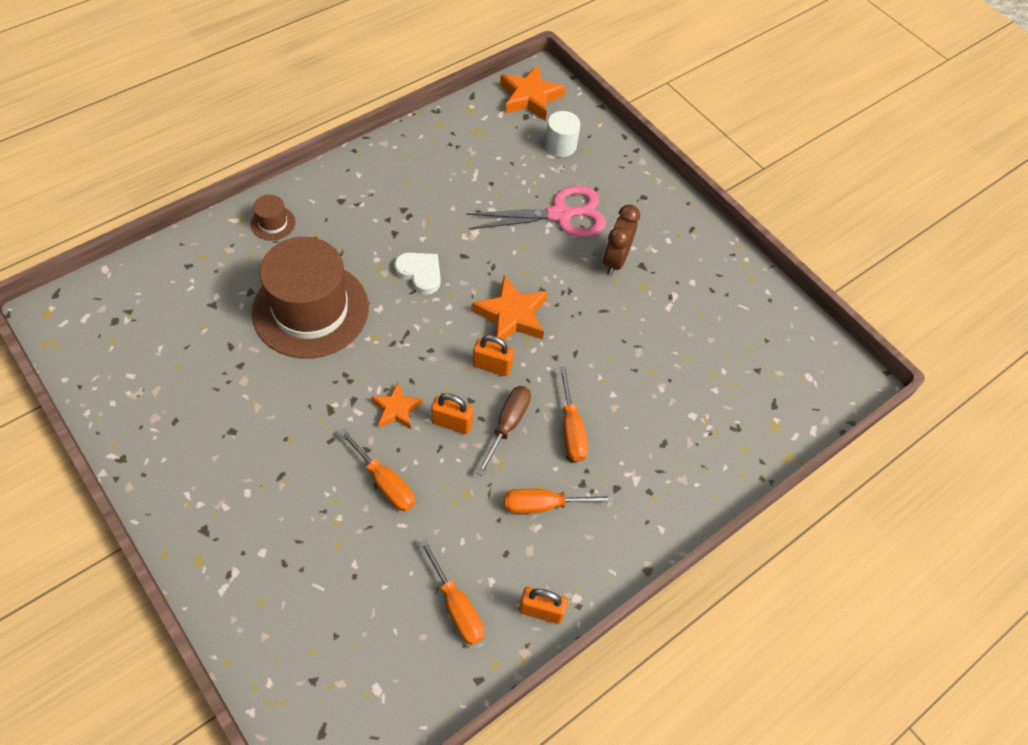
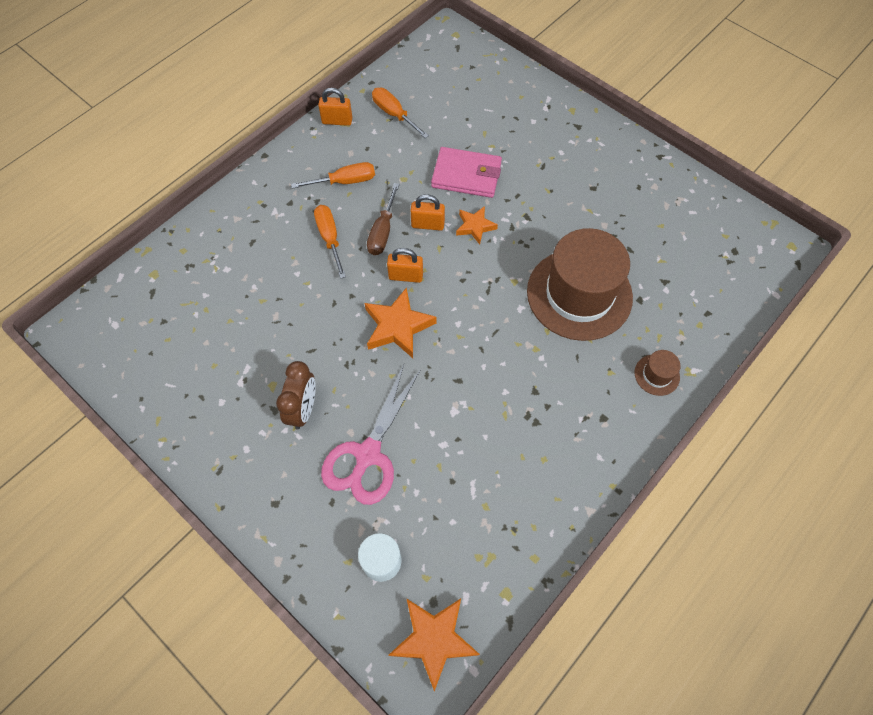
camera: 175 degrees right, 5 degrees up
orange screwdriver [339,428,415,511] -> pink wallet [431,147,502,198]
white heart [394,253,441,295] -> none
pink scissors [466,186,606,237] -> pink scissors turned 45 degrees counterclockwise [321,365,421,505]

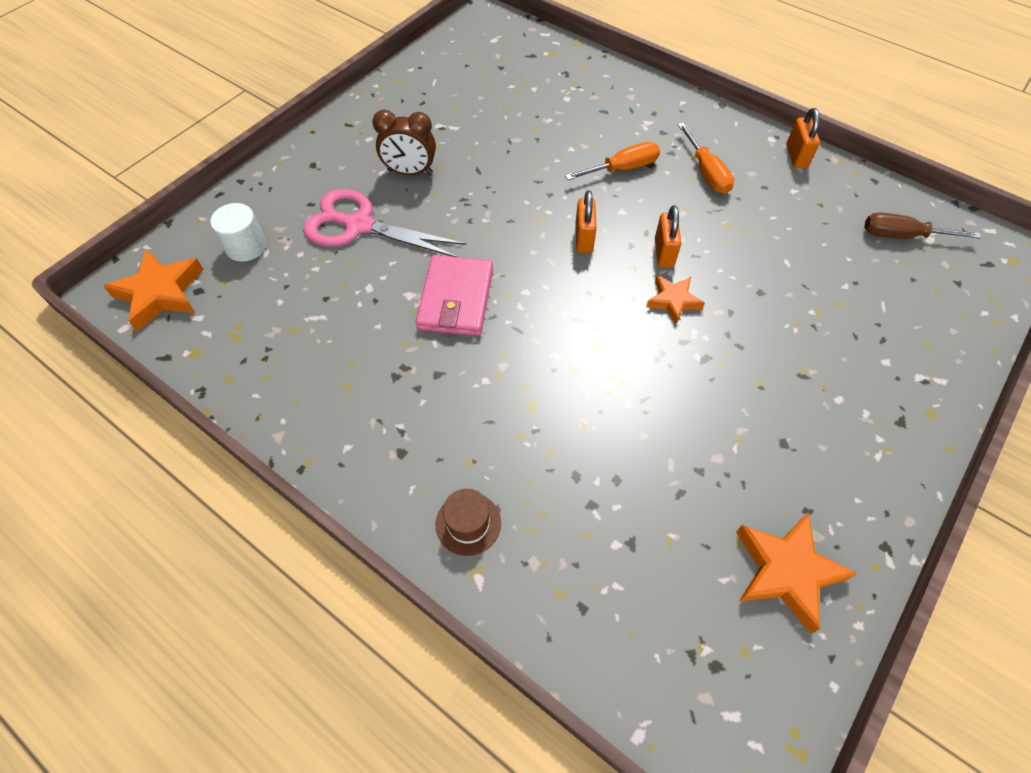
camera: 85 degrees right, 5 degrees down
orange star [365,287,437,358] -> orange star moved to [736,513,857,633]
brown screwdriver [367,183,400,255] -> brown screwdriver moved to [864,212,981,239]
orange screwdriver [372,87,429,138] -> none
pink wallet [431,147,502,198] -> pink wallet moved to [415,255,493,336]
brown hat [527,228,633,341] -> none

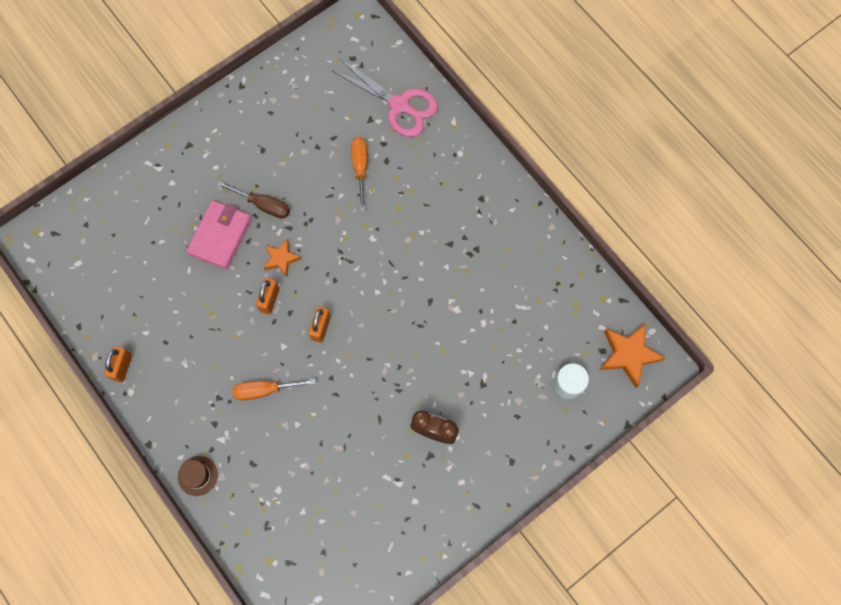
camera: 165 degrees left, 15 degrees up
pink scissors [303,189,466,257] -> pink scissors moved to [332,59,438,137]
pink wallet [415,255,493,336] -> pink wallet moved to [186,201,252,269]
brown hat [436,489,501,556] -> brown hat moved to [178,456,218,496]
orange screwdriver [678,123,734,194] -> orange screwdriver moved to [351,137,367,211]
orange star [736,513,857,633] -> none
brown screwdriver [864,212,981,239] -> brown screwdriver moved to [217,181,290,219]

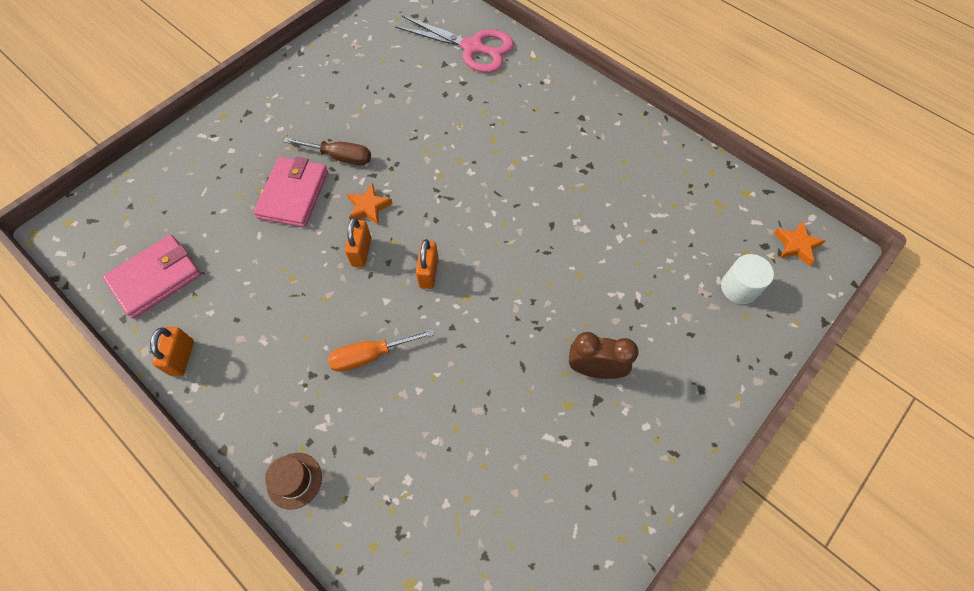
camera: 10 degrees left, 10 degrees down
orange screwdriver [351,137,367,211] -> none
orange star [600,324,665,388] -> orange star [774,221,825,266], size x0.61
none -> pink wallet [103,235,201,319]

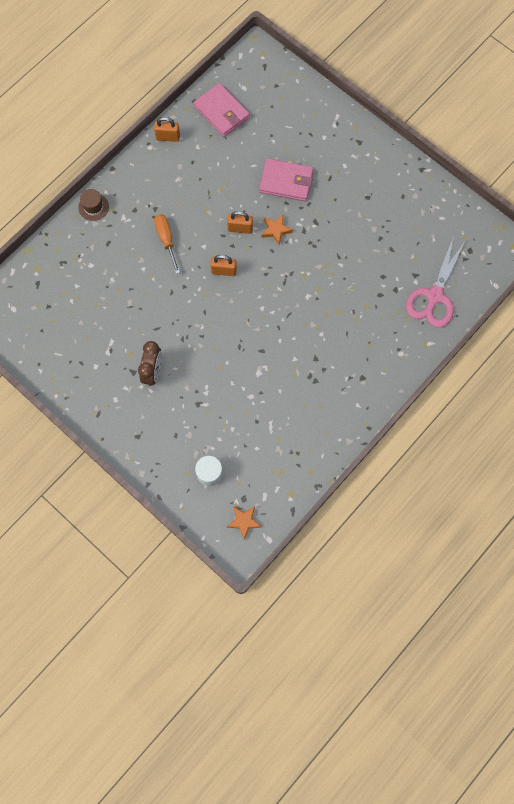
camera: 90 degrees right, 10 degrees up
brown screwdriver [283,137,371,165] -> none

